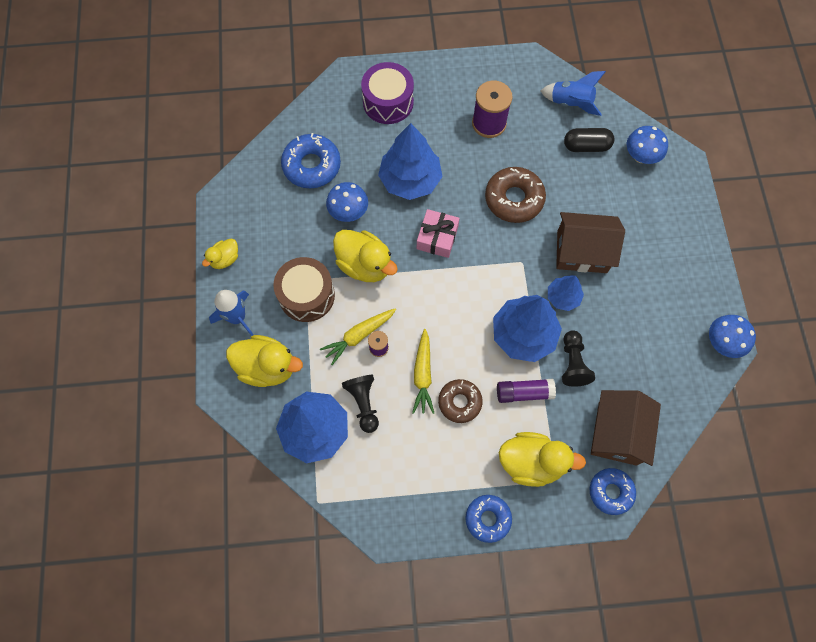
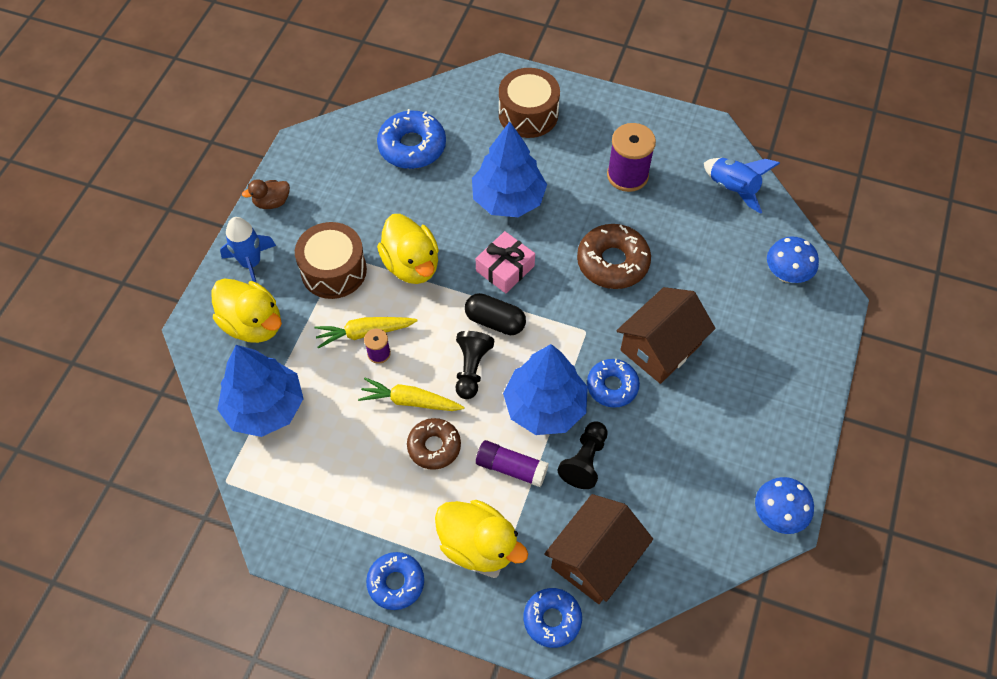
camera: 25 degrees right, 10 degrees down
yellow duck [202,239,238,269] -> brown duck [242,179,290,209]
blue mushroom [326,182,368,222] -> none
black pawn [342,375,379,433] -> black pawn moved to [455,331,494,399]
purple drum [361,62,414,124] -> brown drum [499,68,560,138]
yellow carrot [412,329,434,414] -> yellow carrot turned 75 degrees clockwise [358,378,465,411]
blue tree [548,275,584,311] -> blue donut [587,359,640,408]
brown house [556,212,625,273] -> brown house turned 75 degrees counterclockwise [617,287,716,384]
black capsule [564,128,615,152] -> black capsule moved to [465,293,526,335]

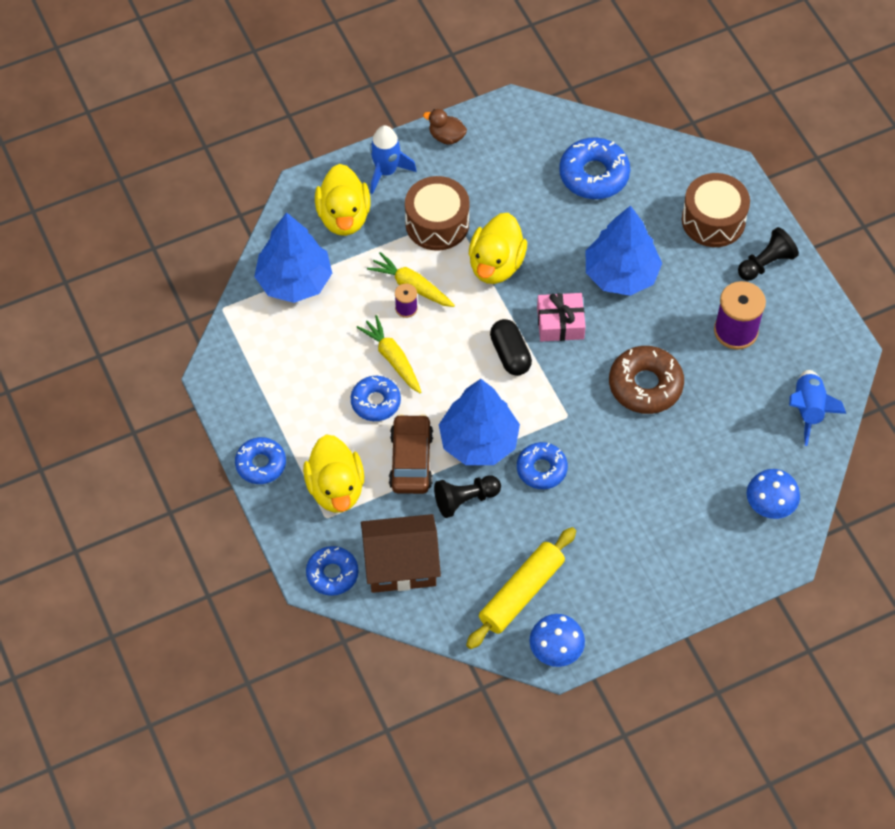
camera: 45 degrees right, 0 degrees up
brown donut [407,418,461,470] -> blue donut [351,376,401,421]
black pawn [455,331,494,399] -> black pawn moved to [738,227,799,281]
purple glue stick [476,440,549,487] -> brown car [389,414,433,494]
brown house [617,287,716,384] -> none
none -> yellow rolling pin [466,527,576,649]

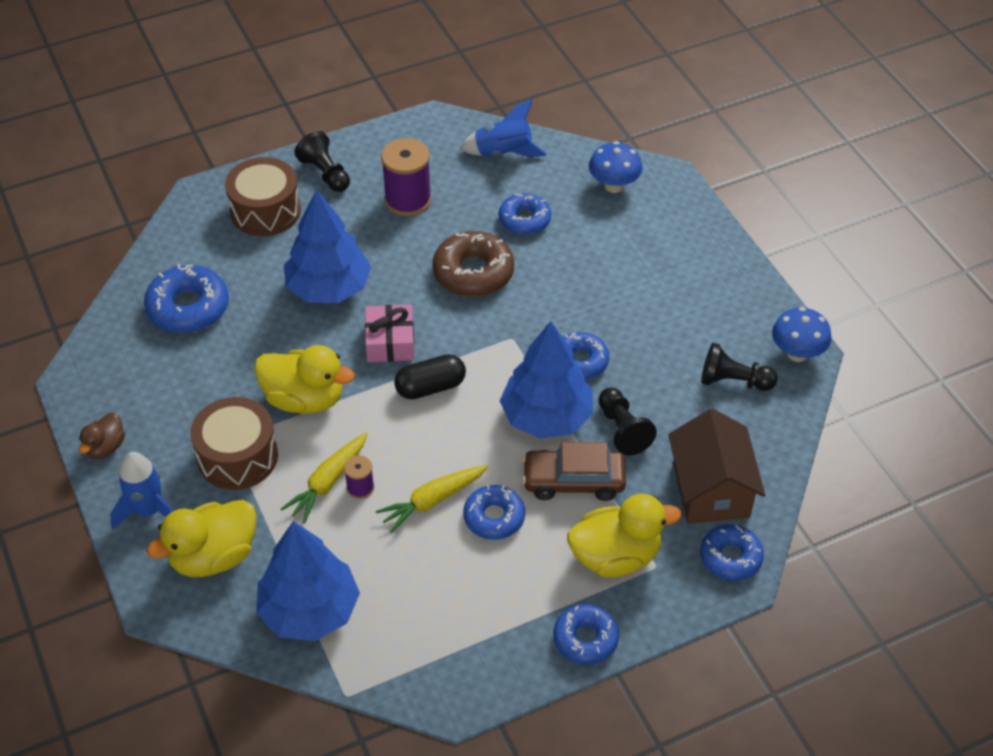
camera: 90 degrees left, 10 degrees down
yellow duck [315,164,370,236] -> yellow duck turned 150 degrees clockwise [147,500,257,577]
yellow rolling pin [466,527,576,649] -> black pawn [701,343,778,391]
none -> blue donut [499,193,551,235]

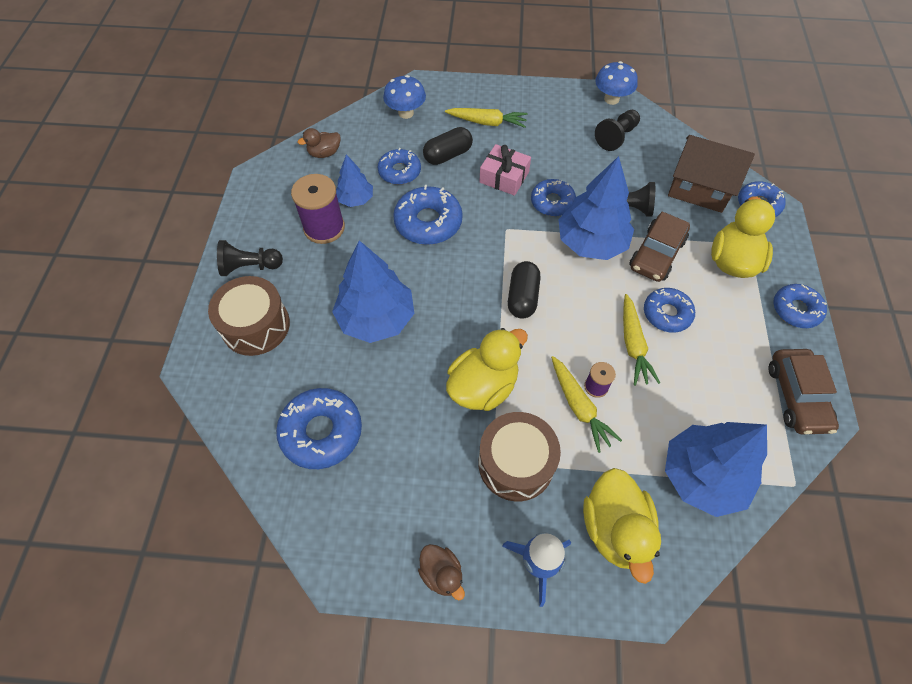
camera: 60 degrees left, 10 degrees up
pink gift [365,304,414,362] -> pink gift moved to [479,144,531,196]
brown donut [433,231,514,297] -> blue donut [393,185,463,245]
blue rocket [460,99,547,158] -> brown duck [297,128,341,158]
none -> blue tree [336,154,373,207]
none -> black capsule [423,127,473,165]
none -> yellow carrot [445,108,528,128]
none -> brown car [769,349,839,434]

